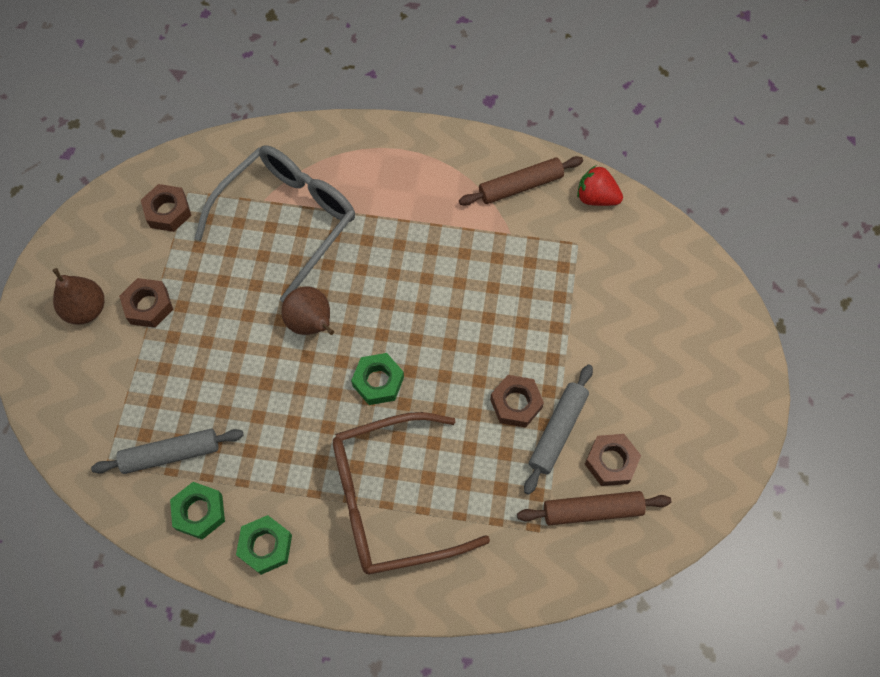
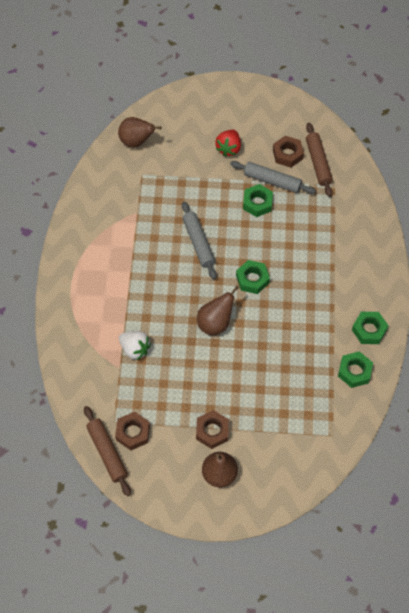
camera: 95 degrees left, 5 degrees down
grey rolling pin [91,429,244,474] -> grey rolling pin moved to [182,201,217,279]
grey glasses [194,146,355,303] -> white strawberry [119,331,151,360]
brown glasses [333,412,490,575] -> none
brown rolling pin [459,156,583,206] -> brown rolling pin moved to [84,406,131,496]
brown nut [490,375,544,428] -> green nut [243,184,273,217]
red strawberry [577,165,623,206] -> red strawberry moved to [215,130,241,157]
none -> brown pear [118,117,162,148]

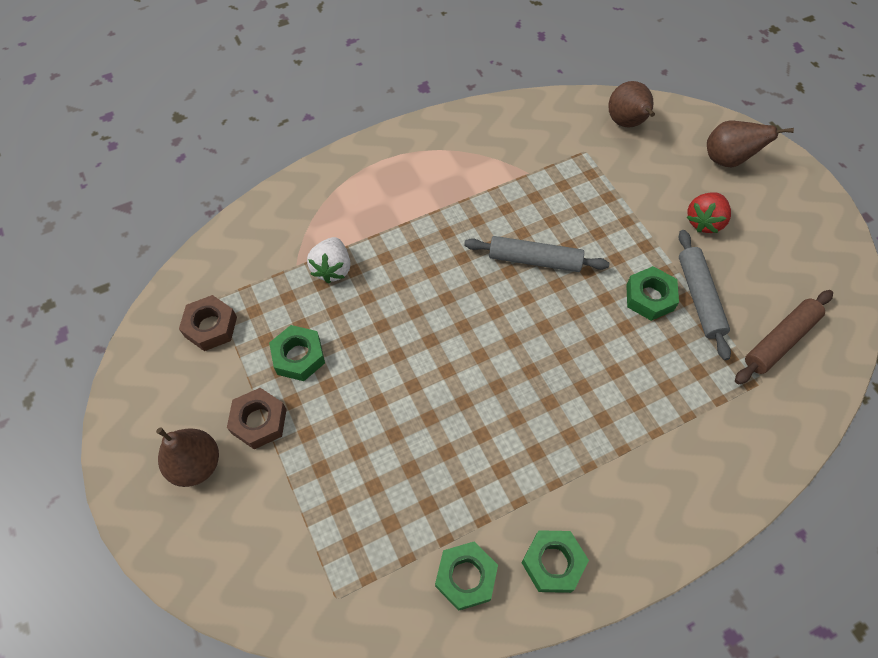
camera: 60 degrees right, 0 degrees up
brown rolling pin [84,406,131,496] -> none
grey rolling pin [182,201,217,279] -> grey rolling pin turned 60 degrees clockwise [464,236,609,272]
brown pear [197,285,239,335] -> brown pear moved to [707,121,794,167]
red strawberry [215,130,241,157] -> red strawberry turned 45 degrees counterclockwise [686,192,731,233]
green nut [236,260,270,294] -> green nut moved to [269,325,325,381]
brown nut [273,136,304,168] -> none

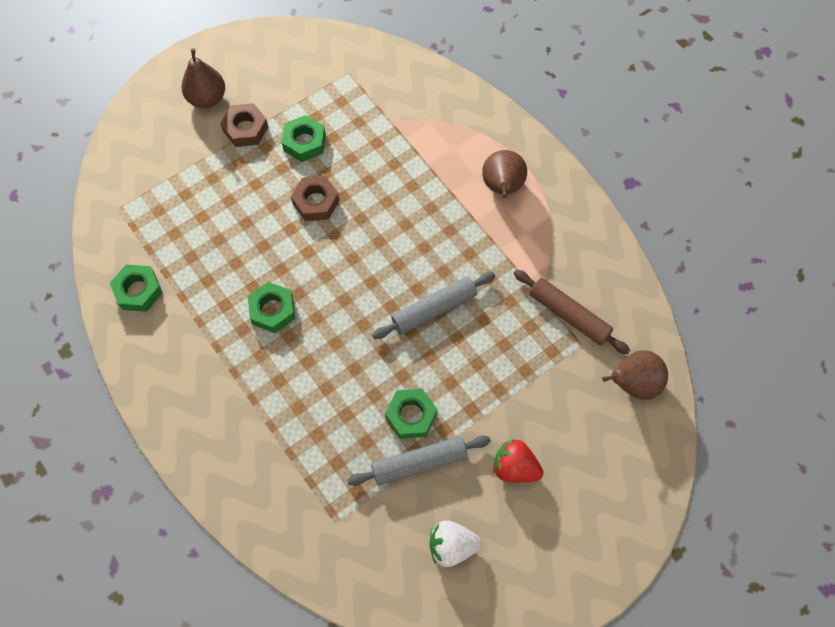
camera: 80 degrees right, 5 degrees up
brown nut [179,295,237,351] -> brown nut moved to [291,176,340,221]
white strawberry [307,237,351,283] -> white strawberry moved to [429,520,482,567]
grey rolling pin [464,236,609,272] -> grey rolling pin turned 60 degrees clockwise [372,272,495,339]
green nut [521,530,589,593] -> green nut moved to [248,282,295,333]
brown pear [707,121,794,167] -> brown pear moved to [482,150,527,198]
brown rolling pin [735,290,833,384] -> brown rolling pin moved to [514,270,630,354]

